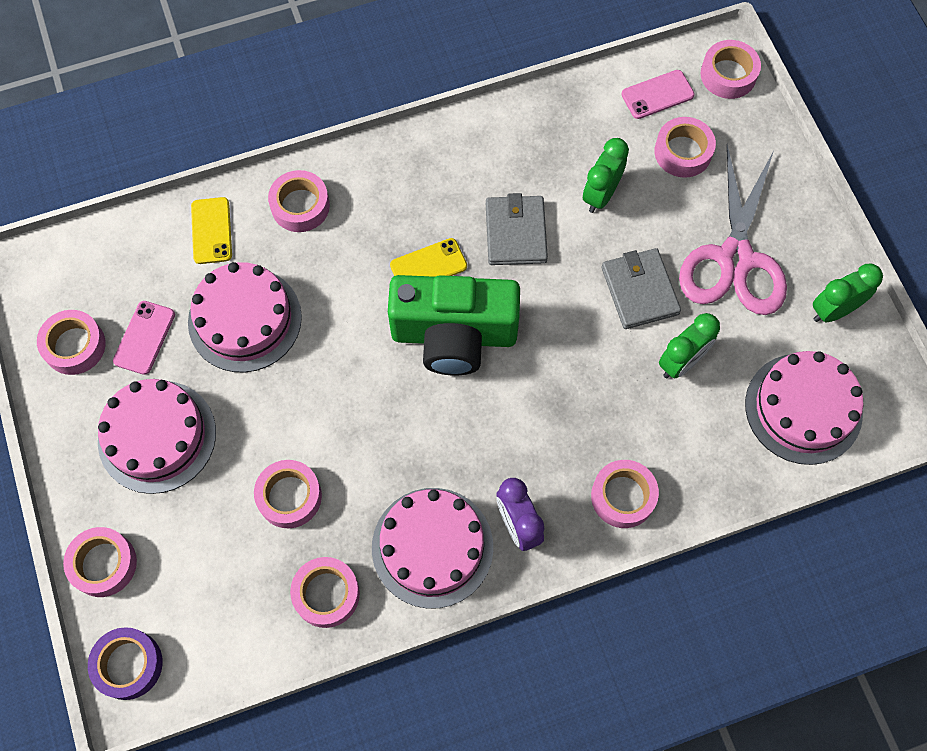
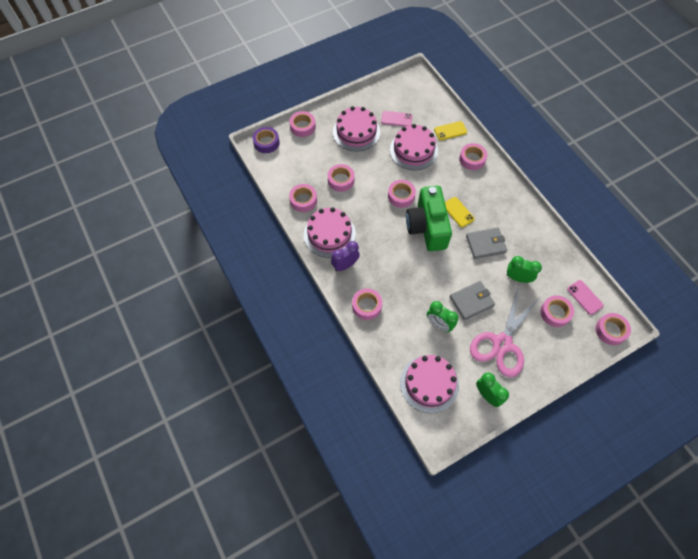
camera: 80 degrees right, 5 degrees down
pink tape [37,310,106,375] -> pink tape moved to [388,180,416,208]
pink scissors [679,145,787,315] -> pink scissors turned 60 degrees counterclockwise [470,286,540,377]

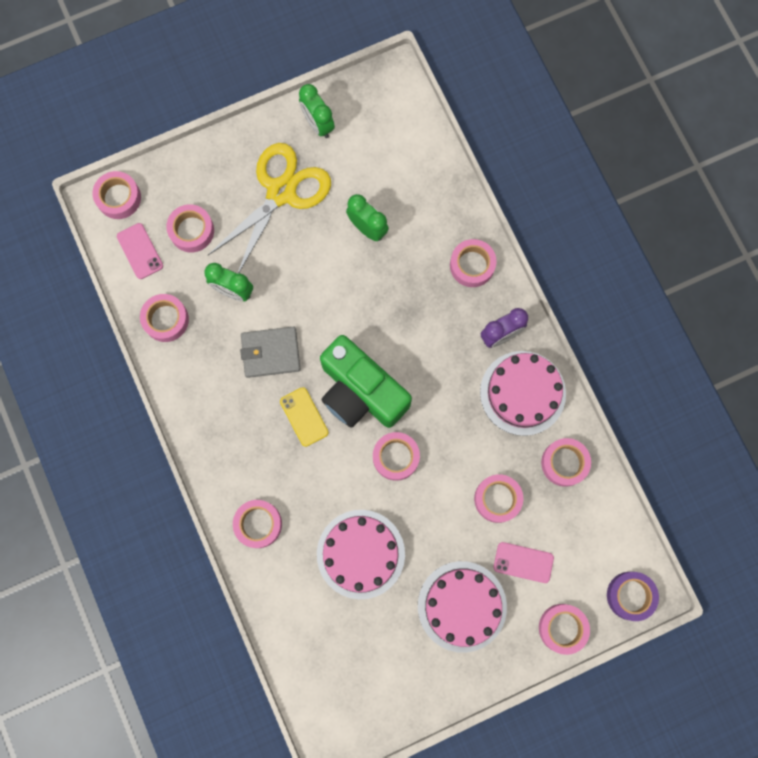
camera: 175 degrees left, 15 degrees up
pink phone [381,111,412,127] -> pink phone moved to [494,542,554,583]
pink cake [400,355,459,413] -> none
green camera [406,186,452,251] -> green camera turned 135 degrees clockwise [320,335,412,428]
yellow phone [434,121,467,140] -> none
grey wallet [450,281,495,320] -> none
pink scissors [470,286,540,377] -> yellow scissors [208,143,331,273]
none -> pink tape [140,294,189,342]

